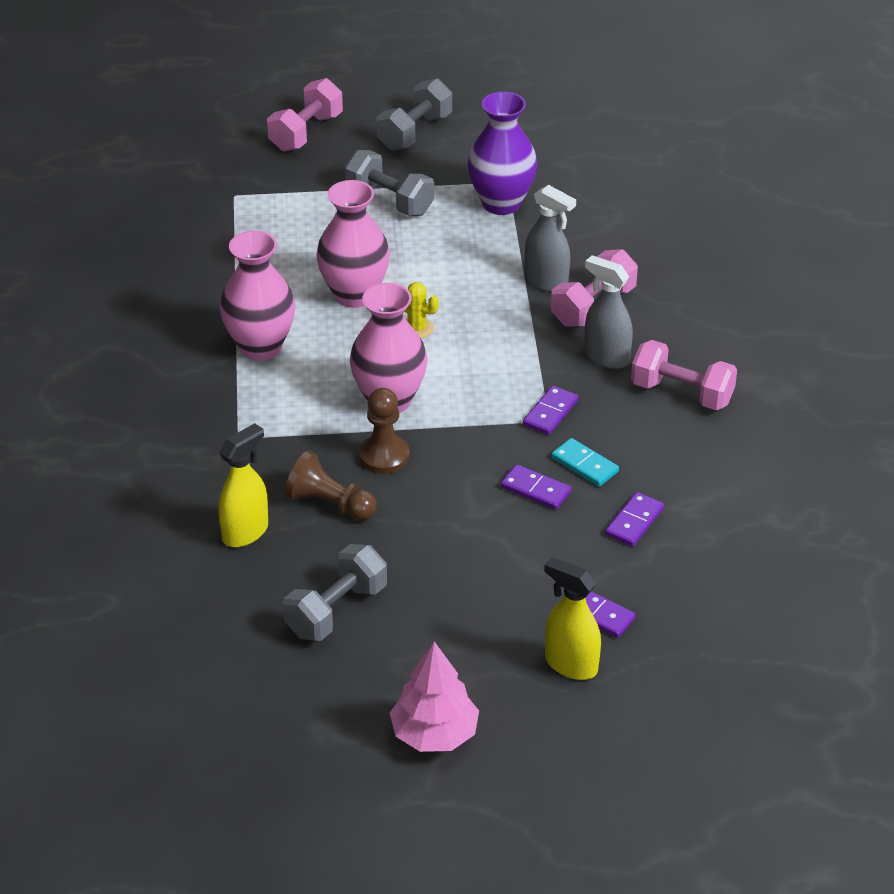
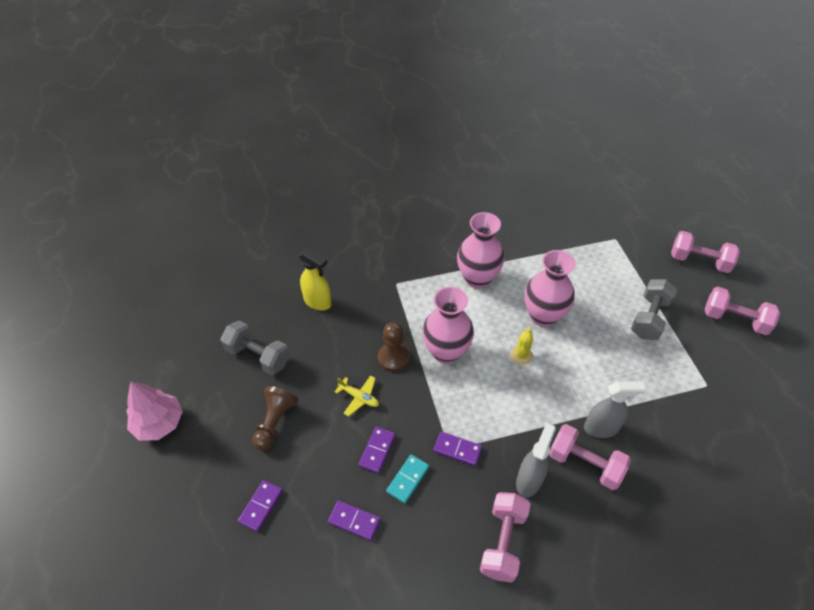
camera: 80 degrees right, 10 degrees up
brown pawn [285,450,377,521] -> brown pawn moved to [252,386,298,450]
grey dumbbell [377,78,452,151] -> pink dumbbell [705,287,780,335]
purple vase [468,91,537,215] -> none
grey spray bottle [525,185,576,292] -> grey spray bottle turned 120 degrees counterclockwise [584,381,646,438]
yellow spray bottle [544,557,601,680] -> none
none -> yellow plane [335,375,379,416]

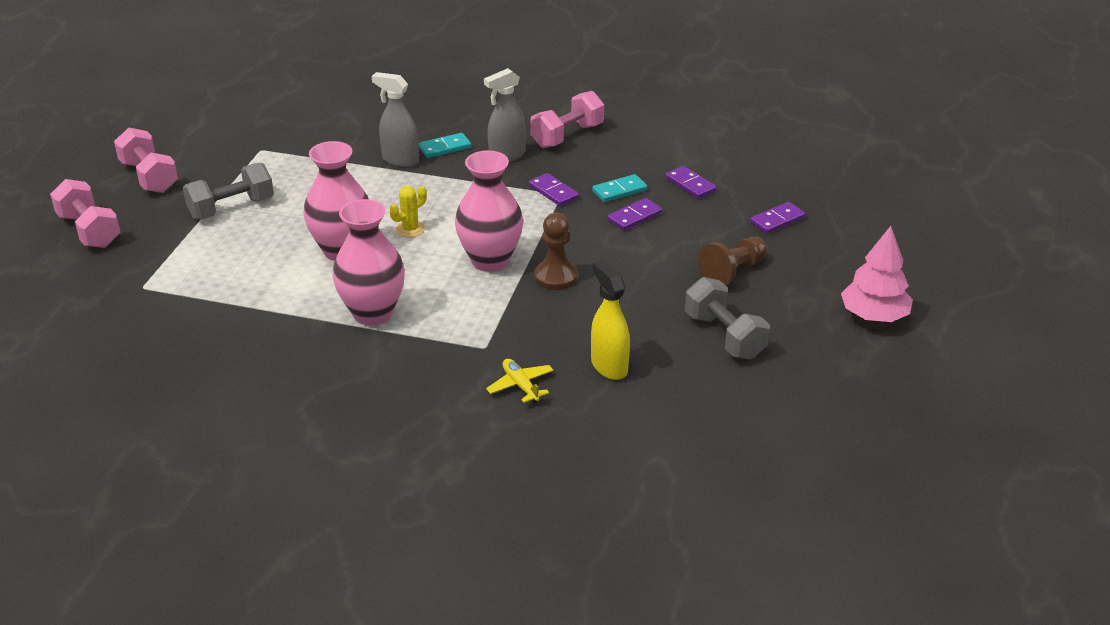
camera: 150 degrees left, 15 degrees down
yellow plane [335,375,379,416] -> yellow plane moved to [486,359,554,403]
pink dumbbell [549,424,631,490] -> turquoise domino [419,133,471,158]

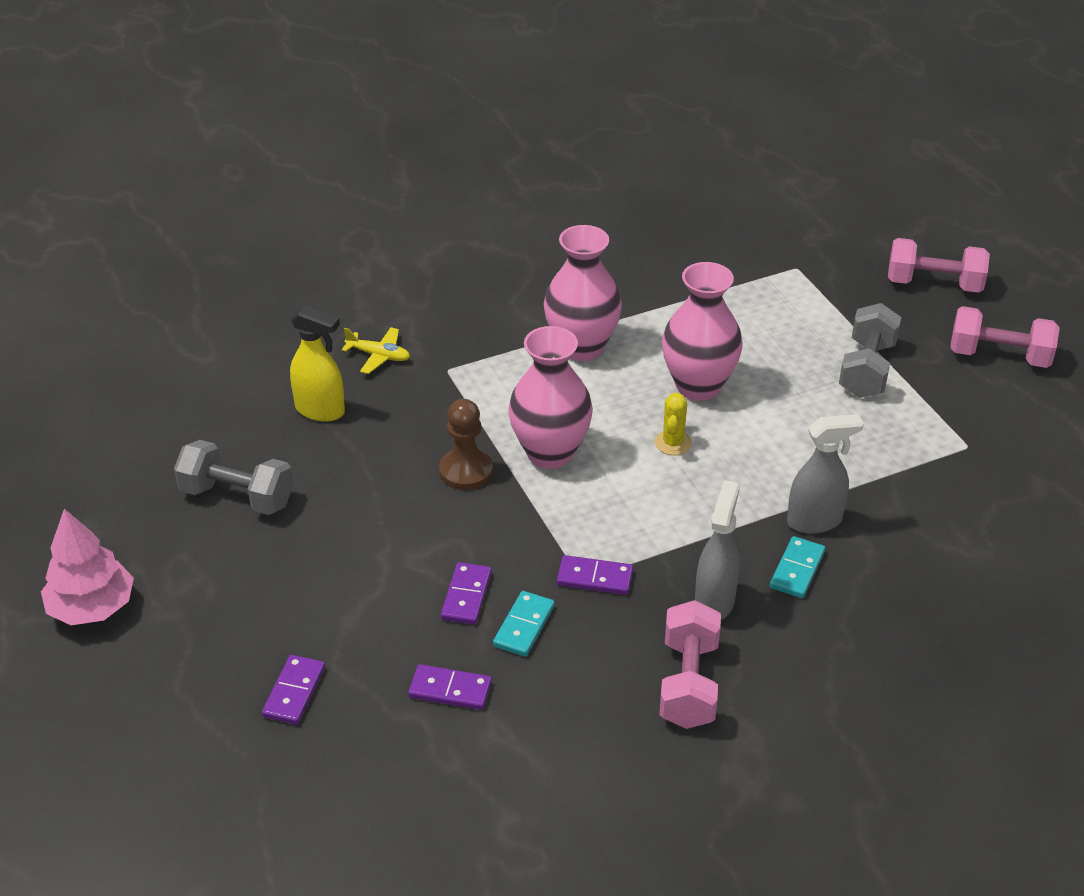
camera: 140 degrees right, 5 degrees up
brown pawn [698,237,767,285] -> none

